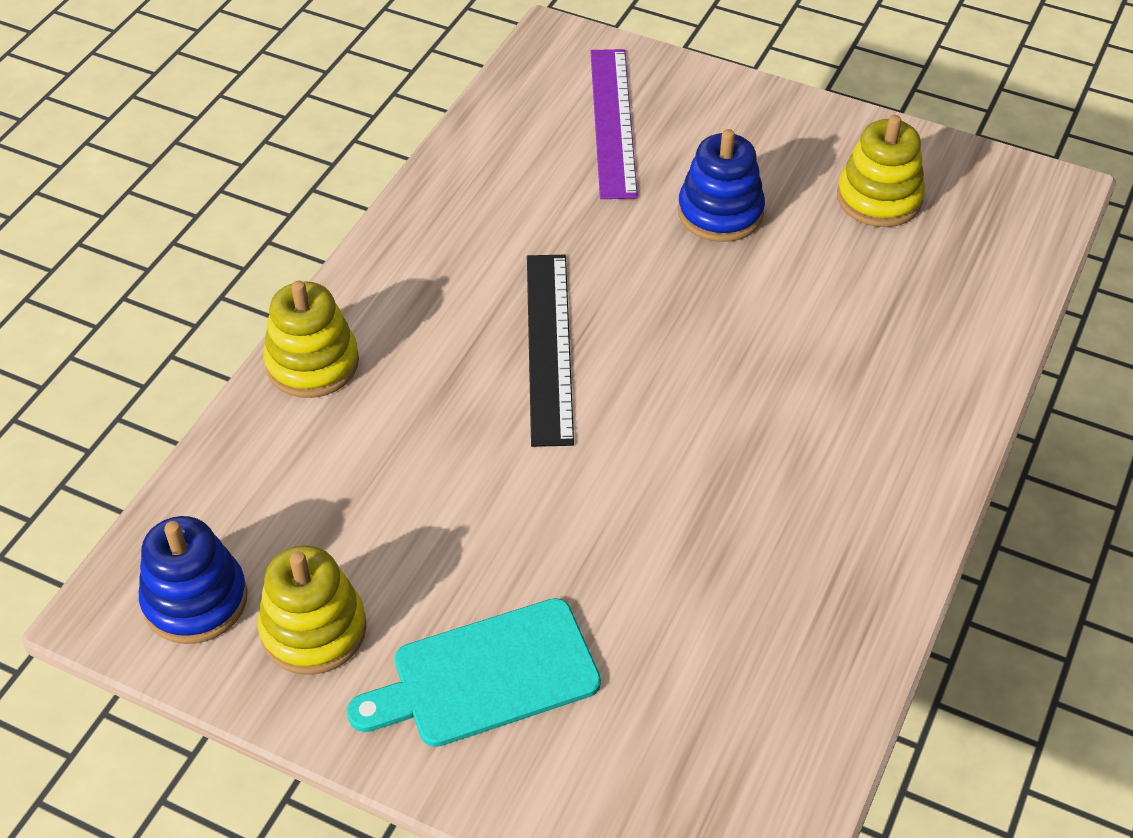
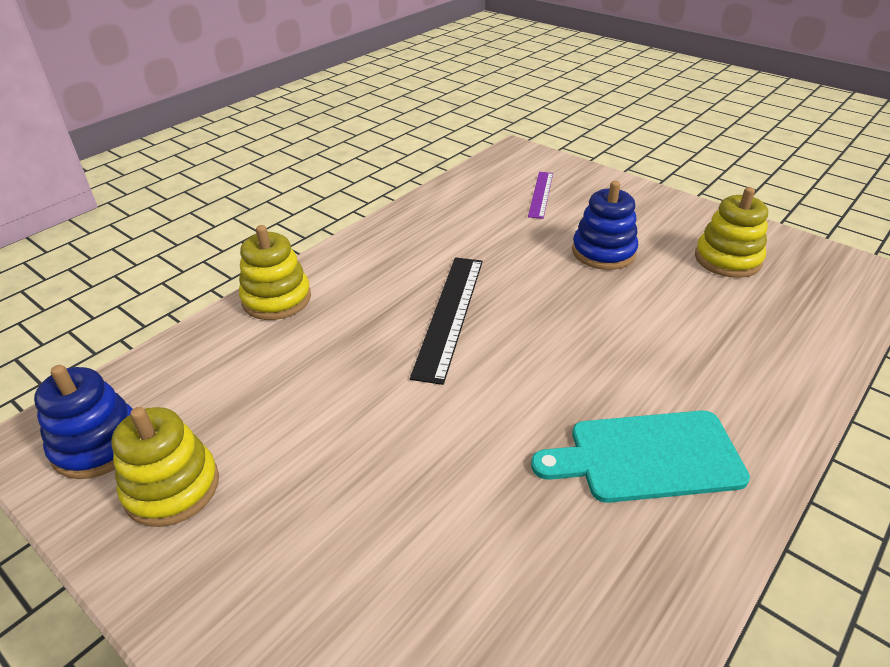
camera: 15 degrees right, 10 degrees down
turquoise cutting board [347,598,601,747] -> turquoise cutting board moved to [531,410,750,503]
purple ruler [590,49,638,199] -> purple ruler [528,172,553,219], size x0.60

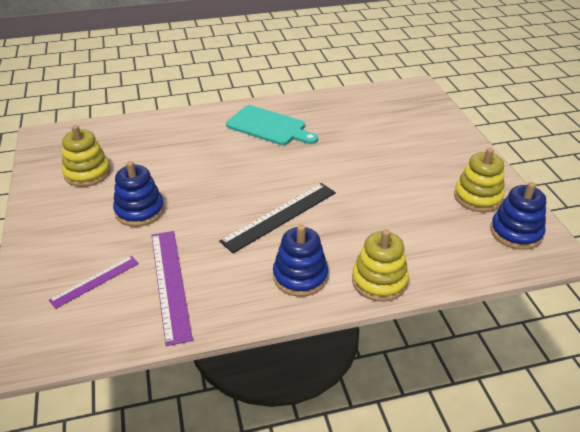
camera: 145 degrees left, 0 degrees up
none -> purple ruler [151,231,193,346]
none -> blue stacking toy [273,225,328,297]

